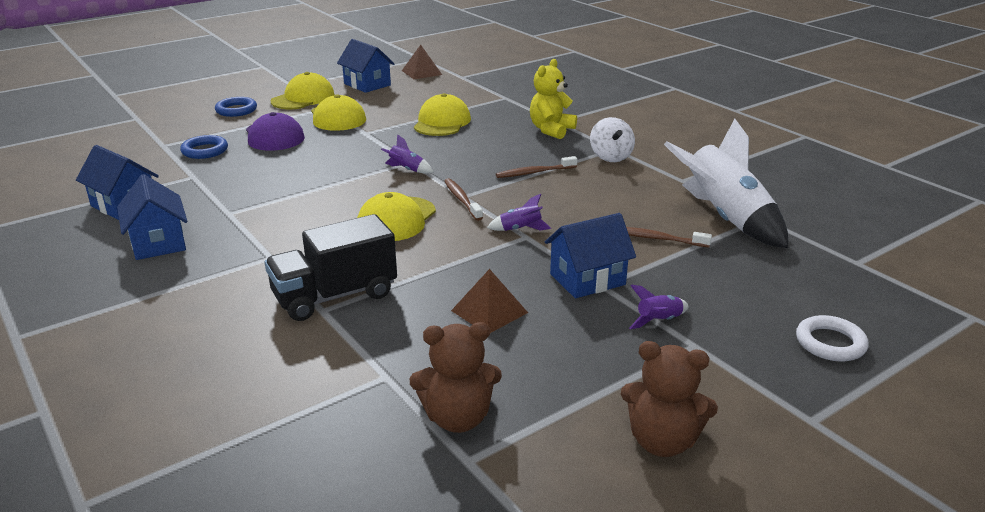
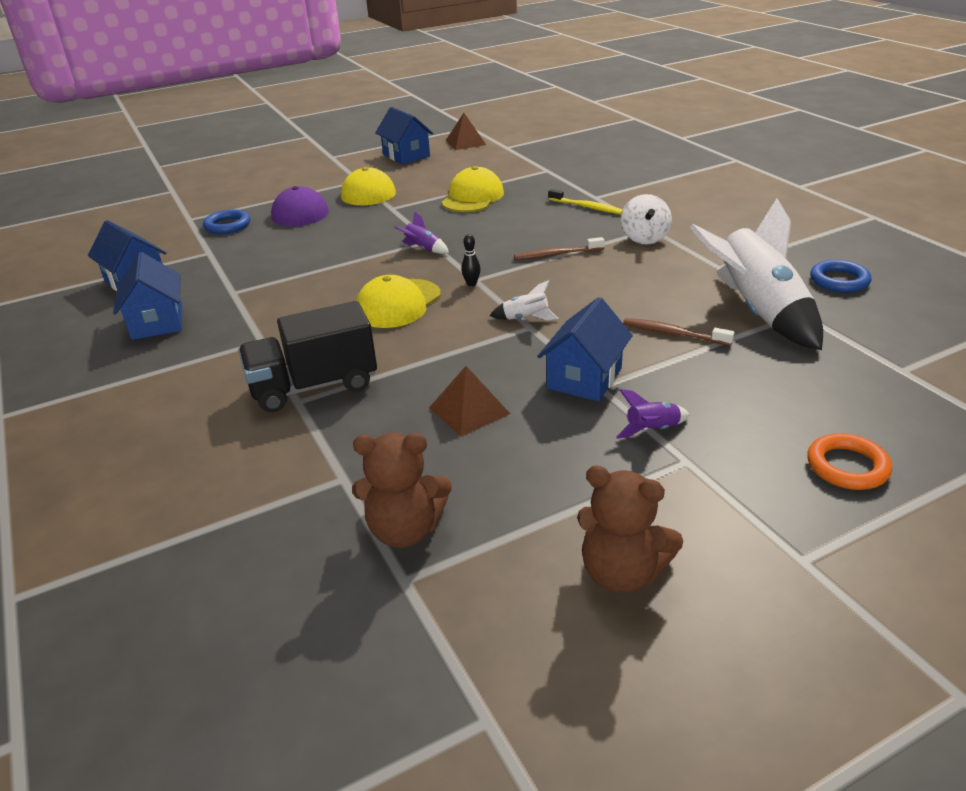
camera: 10 degrees right, 5 degrees up
blue ring [215,97,257,117] -> blue ring moved to [810,260,871,293]
yellow cap [271,72,335,109] -> none
brown toothbrush [444,178,483,221] -> black bowling pin [461,234,481,286]
purple rocket [487,194,551,231] -> white rocket [490,280,558,320]
yellow teddy bear [530,59,577,139] -> yellow toothbrush [548,189,623,214]
blue house [545,213,636,298] -> blue house turned 45 degrees counterclockwise [537,297,633,402]
white ring [796,315,869,361] -> orange ring [807,433,892,490]

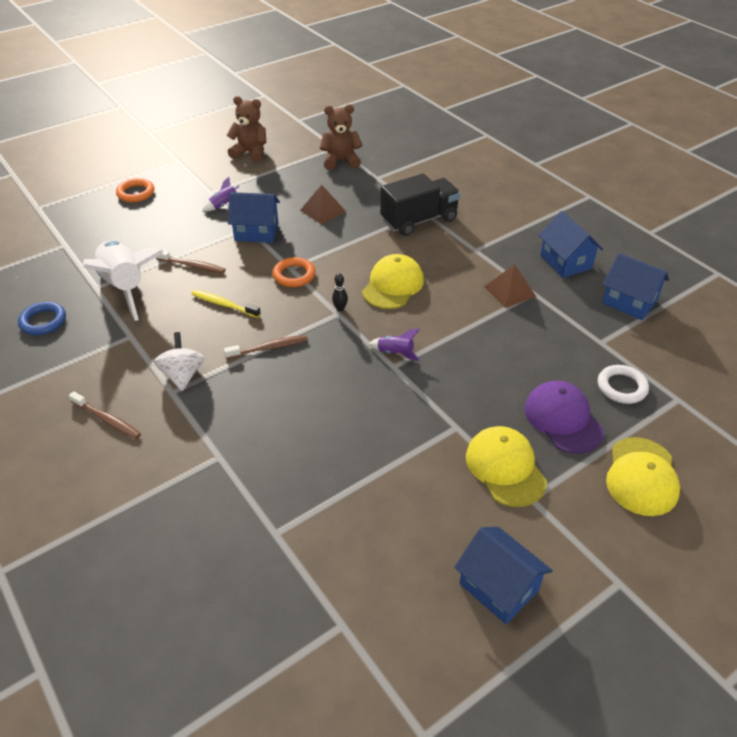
camera: 170 degrees right, 10 degrees up
blue ring [203,209,250,234] -> white ring [598,365,649,404]
yellow cap [441,166,504,212] -> yellow cap moved to [606,437,680,516]
brown pyramid [445,113,486,150] -> brown pyramid moved to [484,264,536,308]
white rocket [490,280,558,320] -> orange ring [272,257,315,287]
blue house [537,297,633,402] -> blue house turned 75 degrees clockwise [228,192,280,243]
yellow toothbrush [548,189,623,214] -> yellow toothbrush moved to [191,290,261,318]
none -> brown toothbrush [69,391,141,439]

